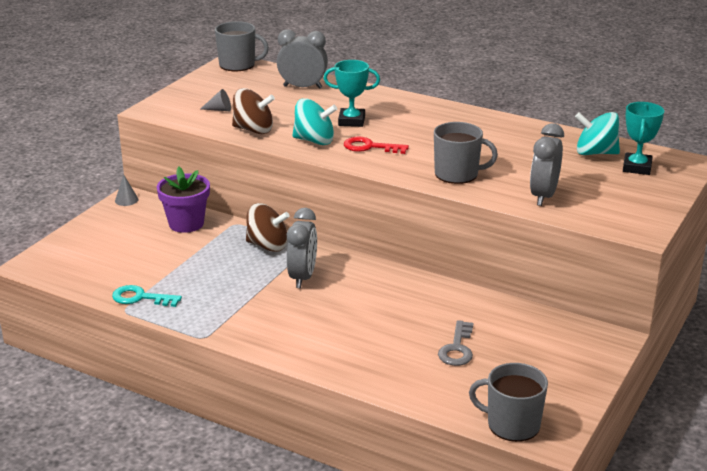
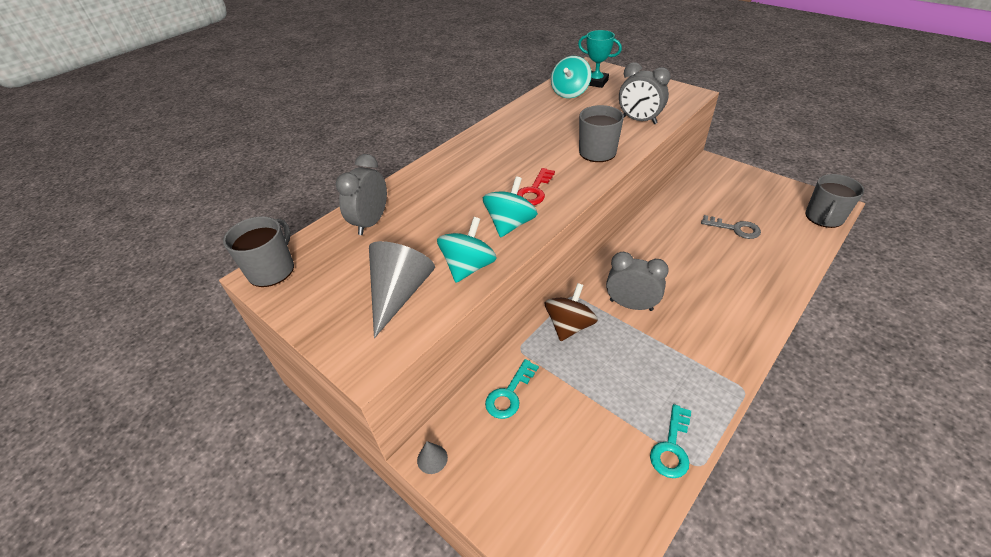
camera: 75 degrees left, 15 degrees up
purple flower pot [157,167,210,233] -> turquoise key [485,359,539,419]
grey cone [200,89,231,111] -> grey cone [369,241,435,338], size x2.28
brown spinning top [232,88,275,134] -> turquoise spinning top [437,217,497,283]
turquoise trophy [323,60,380,127] -> none

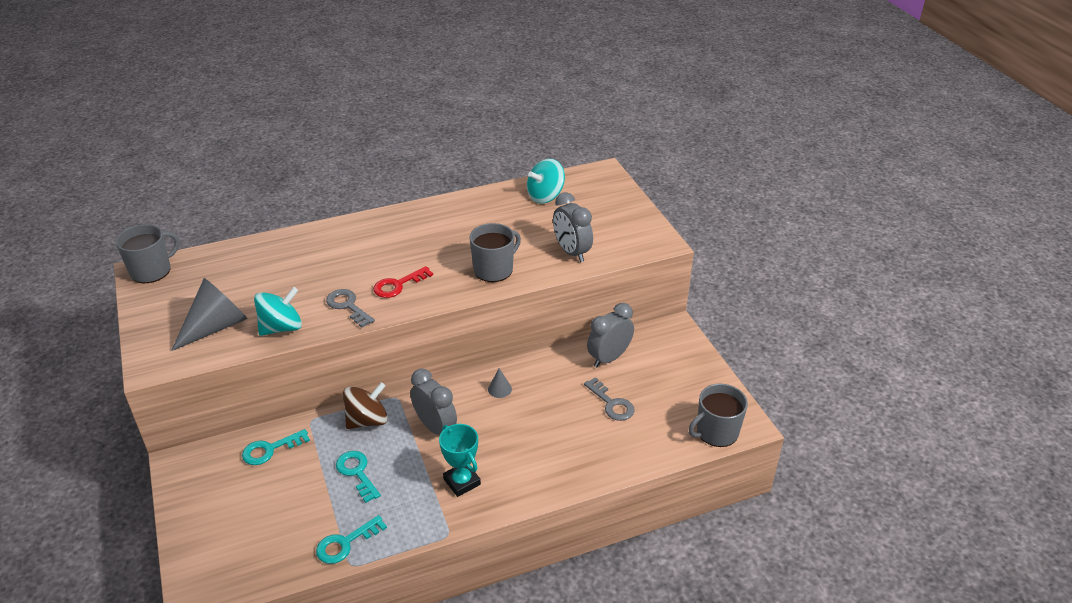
camera: 25 degrees right, 5 degrees down
grey clock [336,154,387,235] -> grey clock moved to [587,303,634,367]
grey cone [417,441,448,474] -> grey cone moved to [488,368,512,398]
turquoise spinning top [483,176,538,237] -> grey key [326,289,375,328]
turquoise trophy [578,30,622,88] -> turquoise trophy moved to [439,424,481,497]
none -> turquoise key [336,451,381,503]

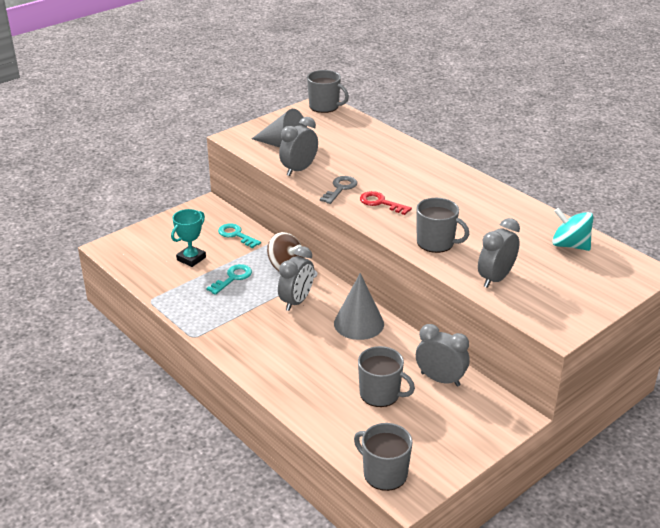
camera: 70 degrees right, 5 degrees down
turquoise spinning top [254,287,302,336] -> grey clock [279,117,318,176]
turquoise key [316,515,387,564] -> none
turquoise trophy [439,424,481,497] -> turquoise trophy moved to [171,209,206,267]
grey cone [488,368,512,398] -> grey cone [334,273,384,340], size x2.28
grey key [584,377,635,421] -> grey mug [358,346,415,407]

